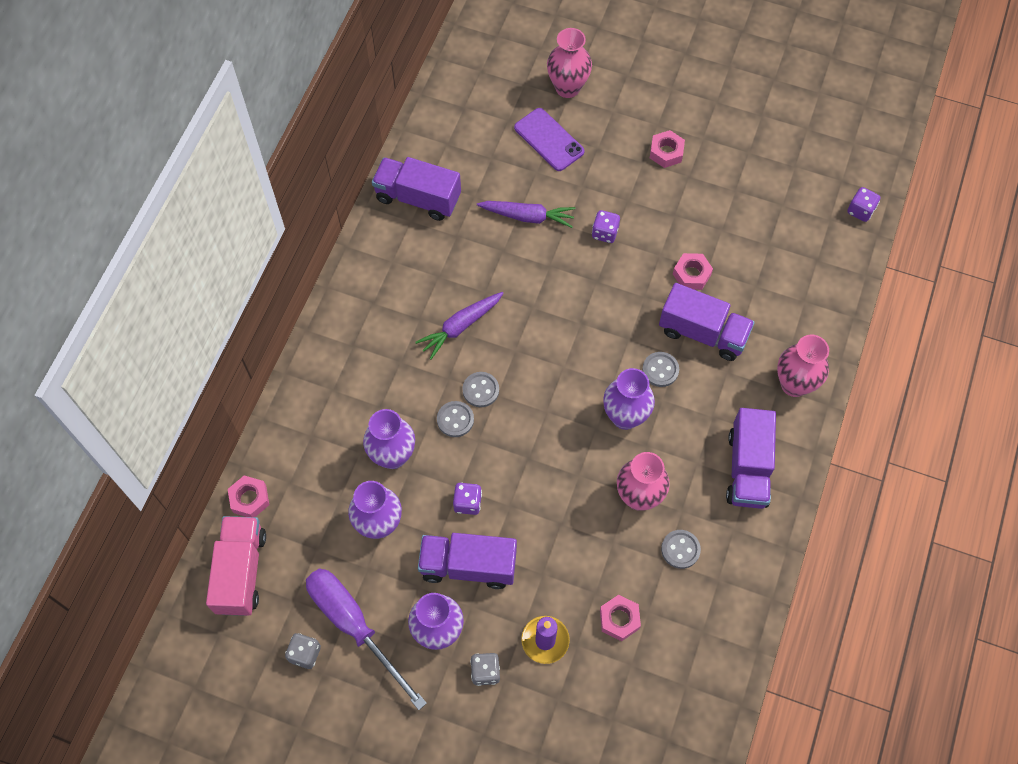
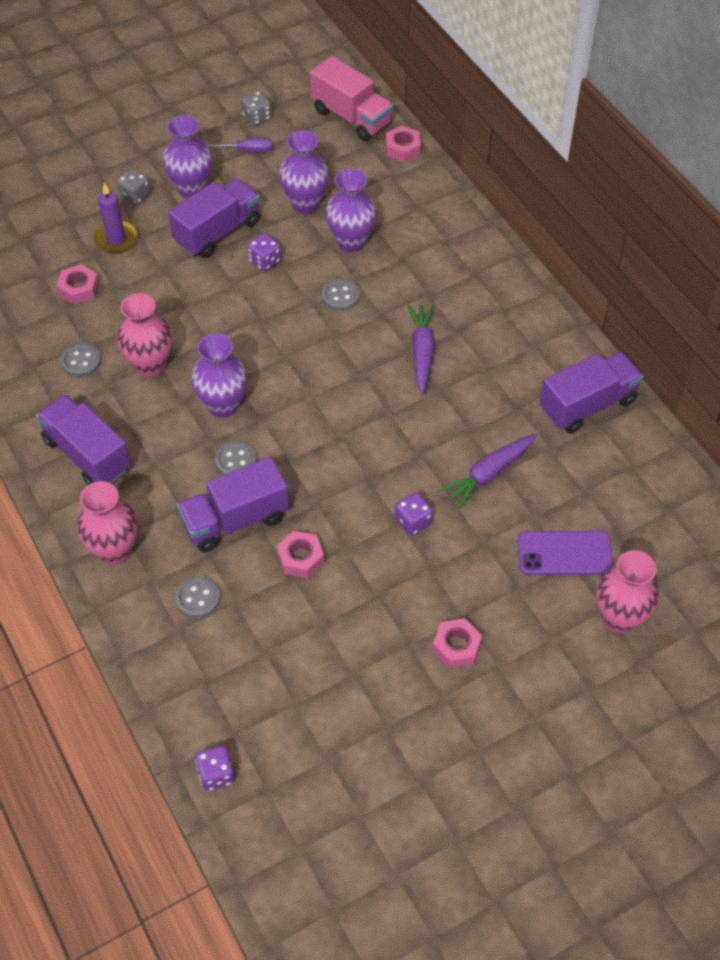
camera: 130 degrees right, 10 degrees down
purple screwdriver [306,568,427,710] -> purple screwdriver [208,138,272,152], size x0.46
grey button [463,372,499,407] -> grey button moved to [175,576,220,618]

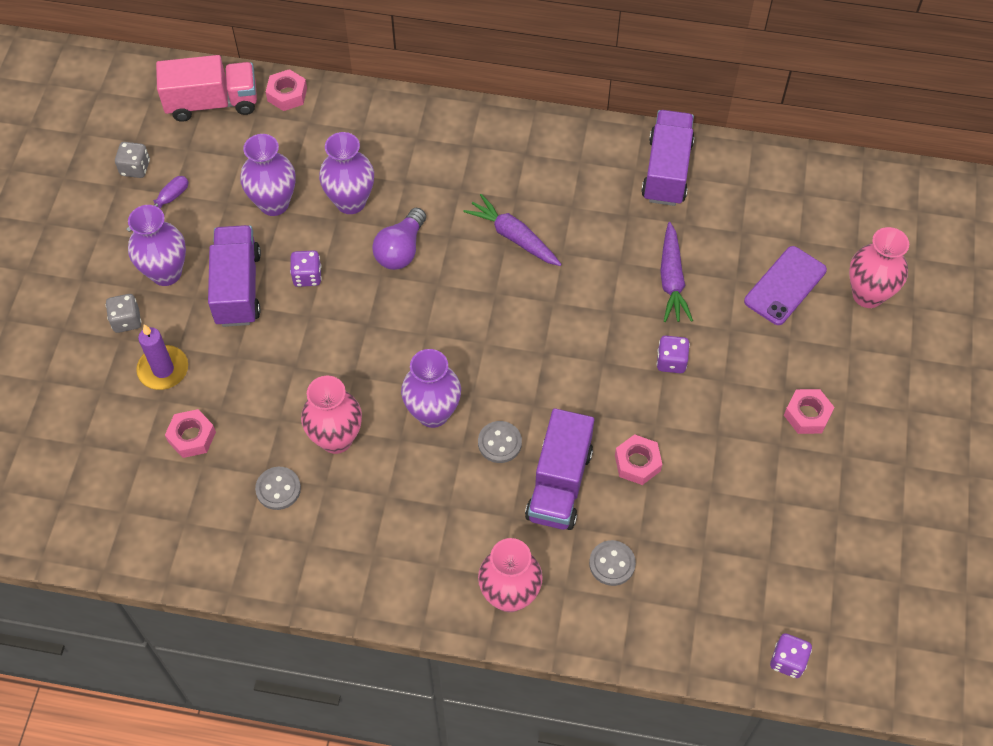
camera: 50 degrees left, 5 degrees up
purple truck [36,394,131,485] -> none
grey button [322,279,360,311] -> purple light bulb [372,208,426,270]

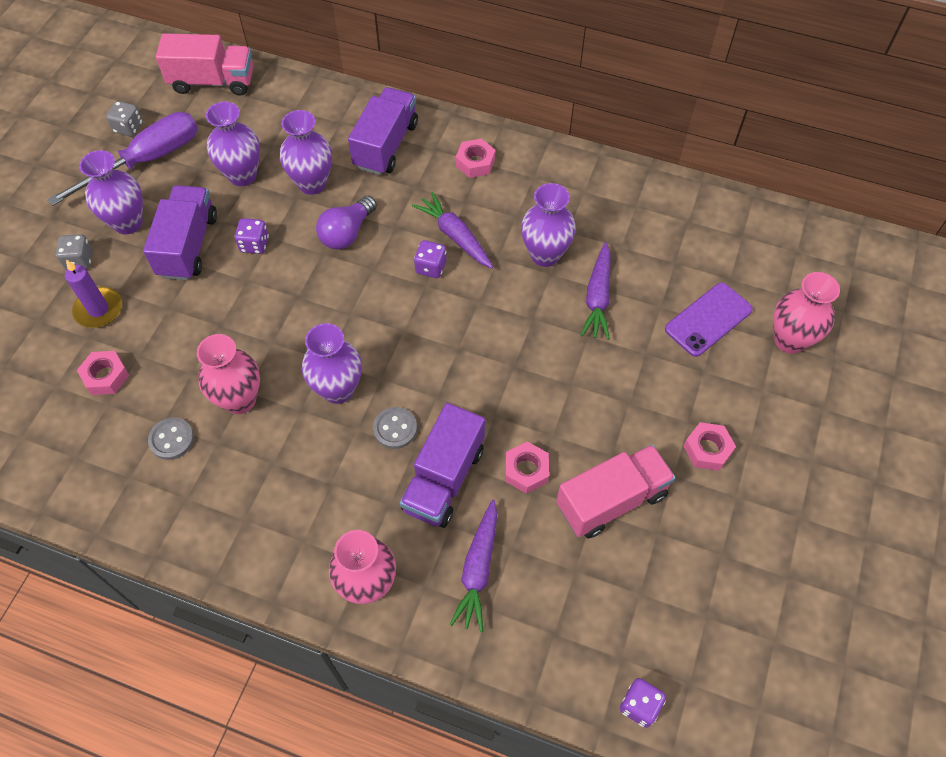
camera: 10 degrees right, 0 degrees up
purple screwdriver [126,176,188,232] -> purple screwdriver [47,112,198,206], size x2.17
pink nut [266,69,307,111] -> pink nut moved to [456,139,495,178]
grey button [589,540,636,586] -> purple carrot [449,500,497,632]
purple truck [641,110,694,206] -> purple truck moved to [348,87,418,175]
purple dice [657,336,690,373] -> purple dice moved to [414,240,446,278]
none -> purple vase [521,183,576,267]
none -> pink truck [556,444,676,538]

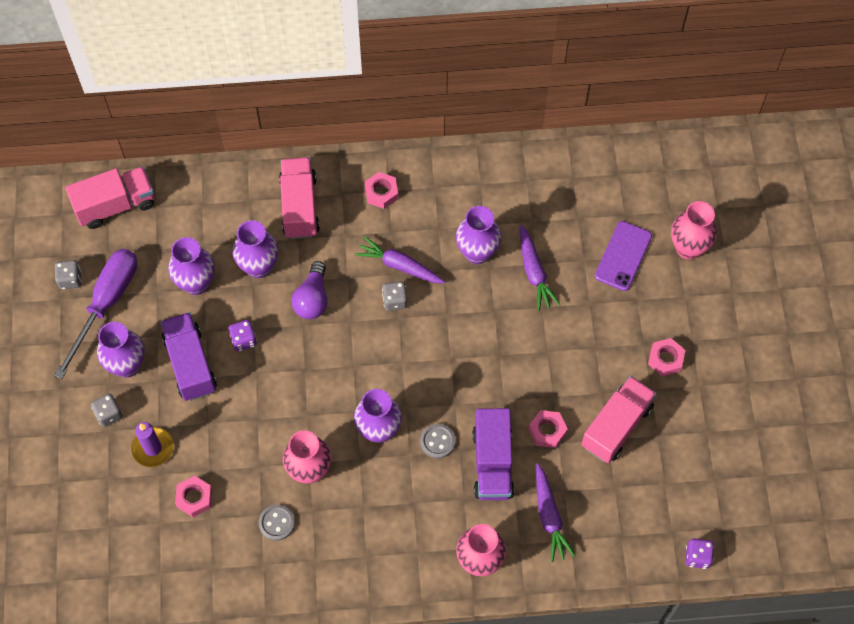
camera: 25 degrees left, 5 degrees up
purple truck [348,87,418,175] -> pink truck [279,157,320,239]
purple dice [414,240,446,278] -> grey dice [382,281,408,311]

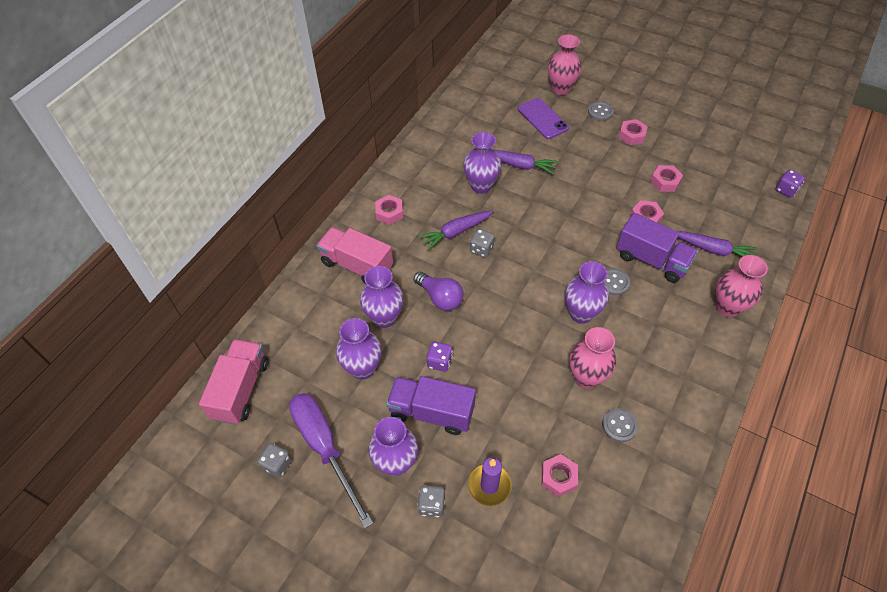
camera: 55 degrees left, 10 degrees down
pink truck [581,376,657,463] -> pink nut [650,165,683,192]
none -> grey button [588,101,614,121]

